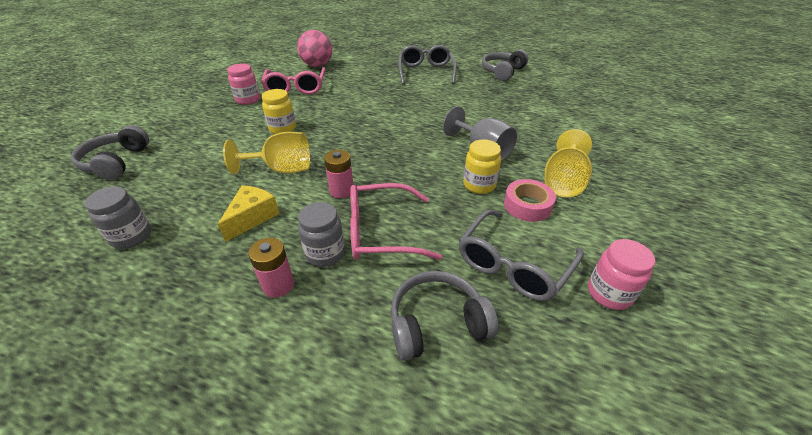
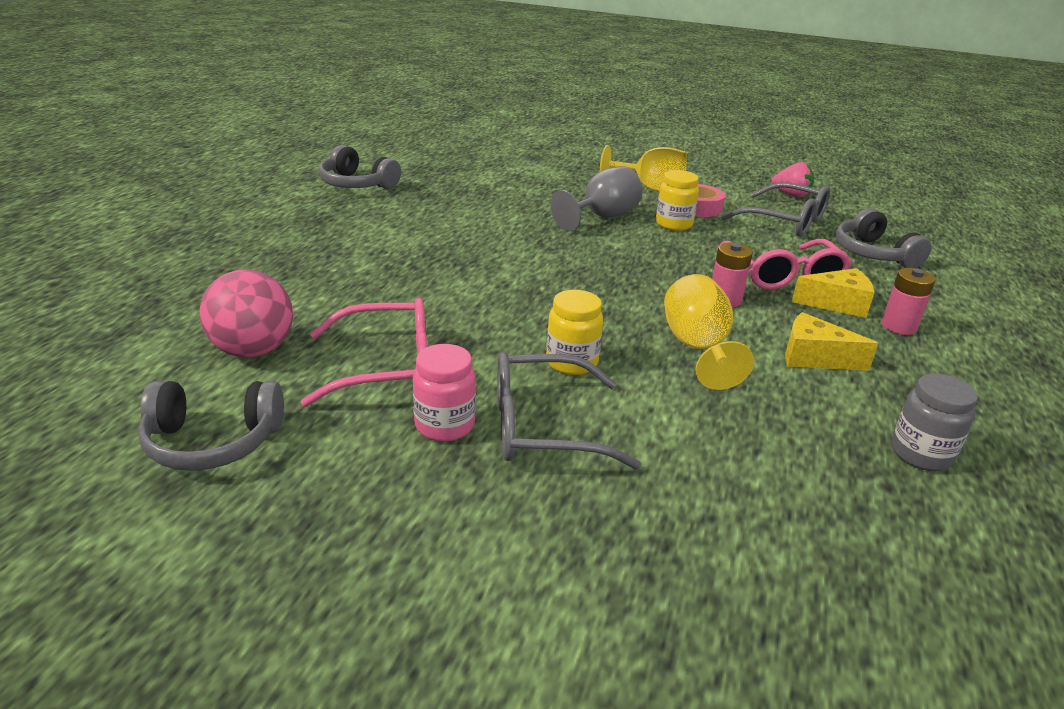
camera: 95 degrees left, 10 degrees down
grey headphones [71,125,149,180] -> grey headphones moved to [138,381,284,471]
grey jar [298,202,345,267] -> yellow cheese [792,268,875,318]
grey glasses [398,45,457,84] -> grey glasses moved to [497,351,641,470]
pink jar [588,239,655,310] -> pink strawberry [771,162,814,198]

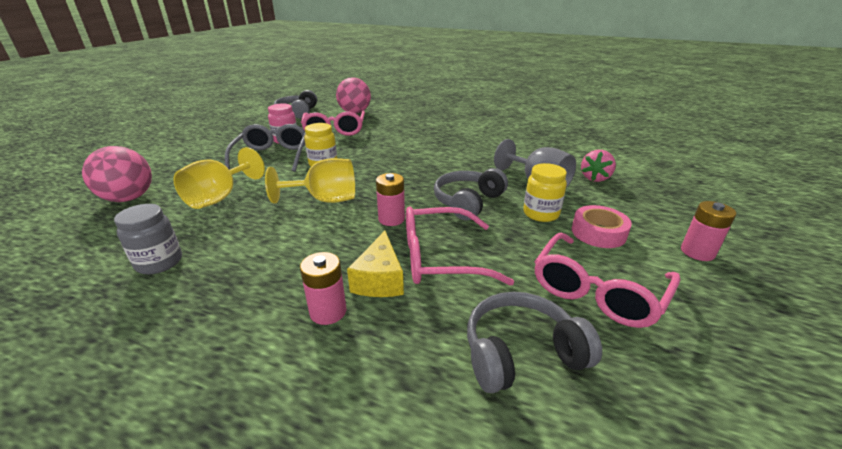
camera: 95 degrees right, 0 degrees up
grey headphones [319,145,401,189] -> grey headphones moved to [434,168,508,221]
yellow goblet [600,145,687,192] -> yellow goblet moved to [173,147,265,209]
grey glasses [721,182,830,237] -> pink glasses [534,233,681,328]
pink strawberry [771,162,814,198] -> pink strawberry moved to [581,150,616,182]
yellow cheese [785,312,878,371] -> none
none -> pink ball [82,146,152,202]
none -> pink battery [681,201,736,261]

